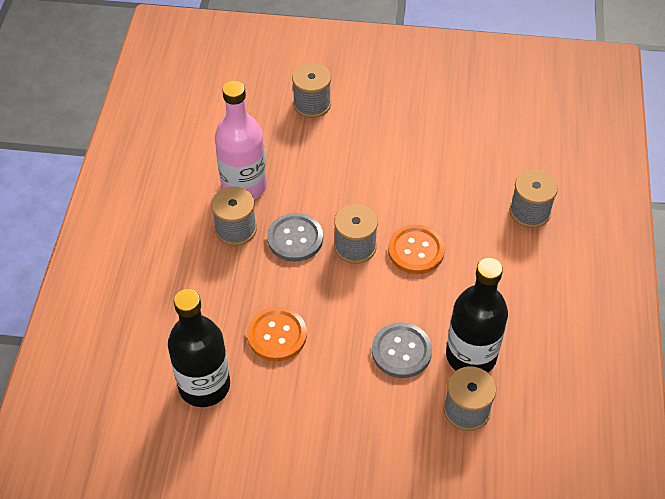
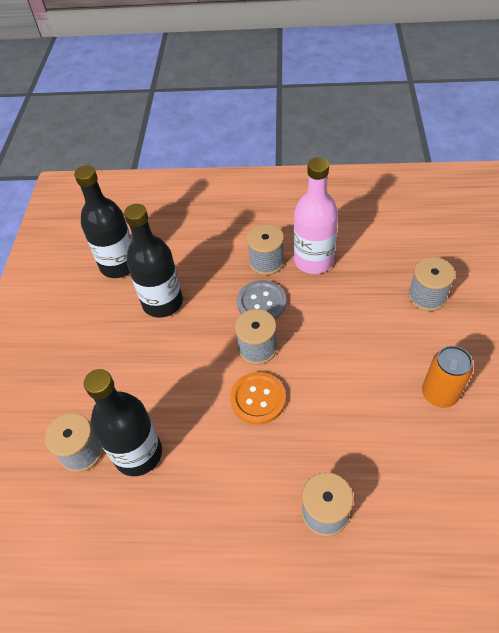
camera: 90 degrees right, 0 degrees up
orange button [247,307,307,361] -> black bottle [124,204,183,318]
grey button [372,322,432,378] -> none
none -> orange can [422,346,473,408]

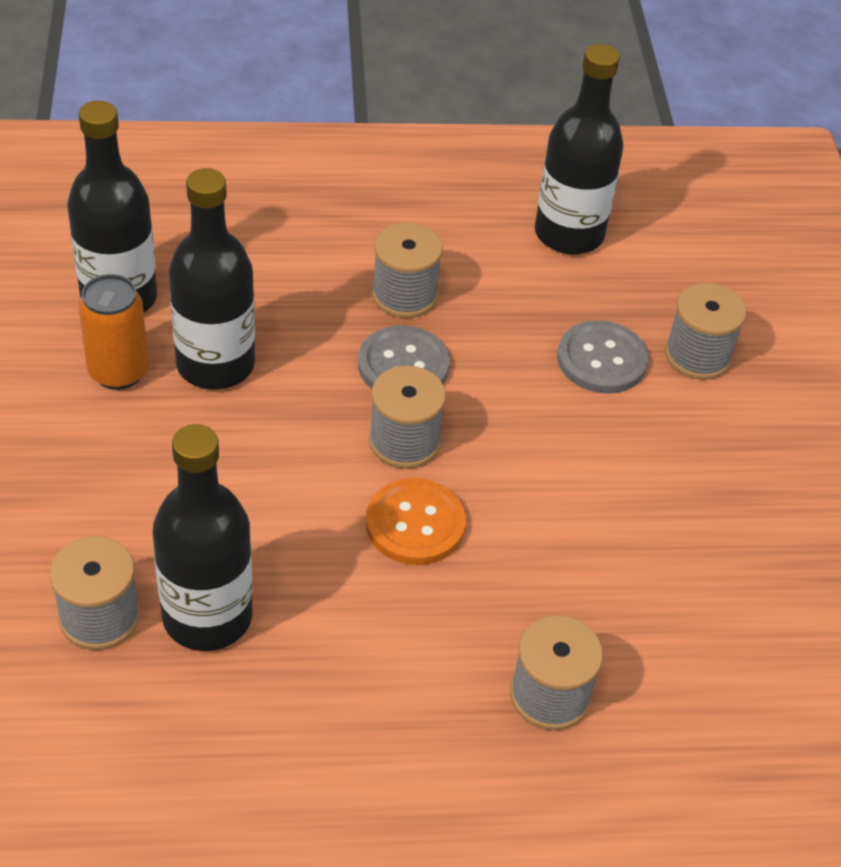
camera: 15 degrees left, 5 degrees down
pink bottle [294,158,338,274] -> none
orange can [422,346,473,408] -> orange can moved to [78,274,149,390]
none -> black bottle [535,44,624,255]
none -> grey button [557,320,648,394]

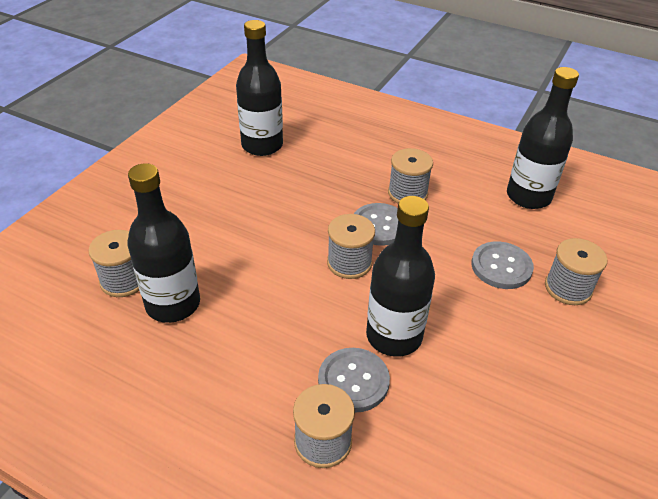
camera: 35 degrees right, 5 degrees down
orange can [78,274,149,390] -> none
black bottle [169,168,255,390] -> black bottle moved to [366,196,435,357]
orange button [366,478,466,565] -> none
none -> grey button [318,348,390,413]

